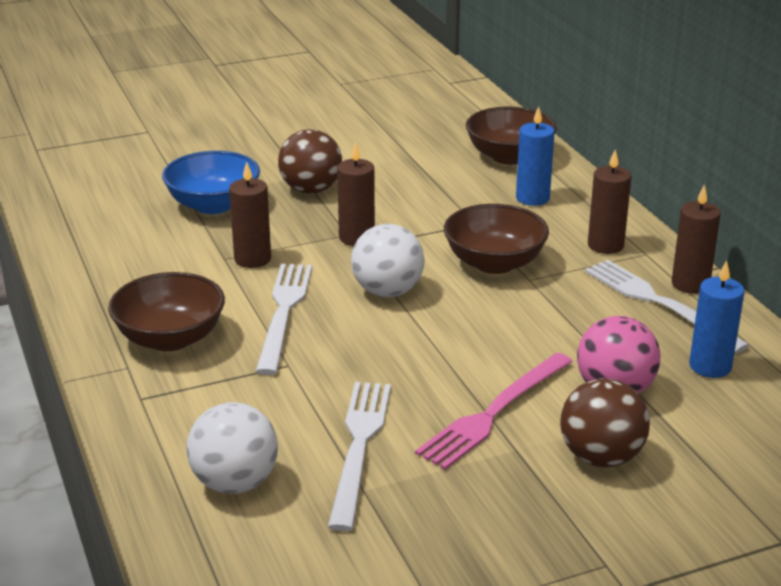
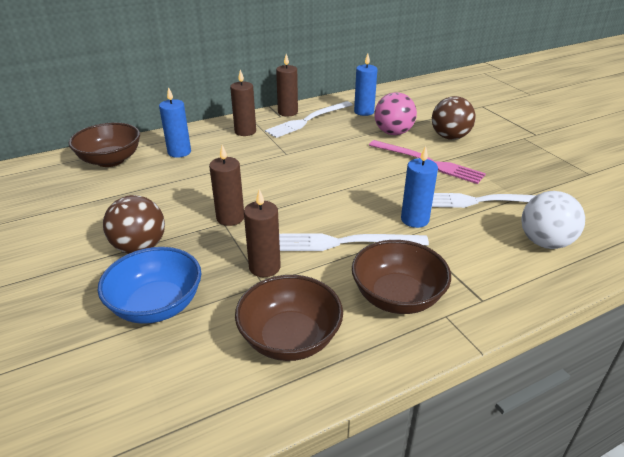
camera: 95 degrees left, 5 degrees up
white ball [351,224,424,297] -> none
brown bowl [444,204,549,274] -> brown bowl moved to [235,275,343,361]
none -> blue candle [401,146,438,228]

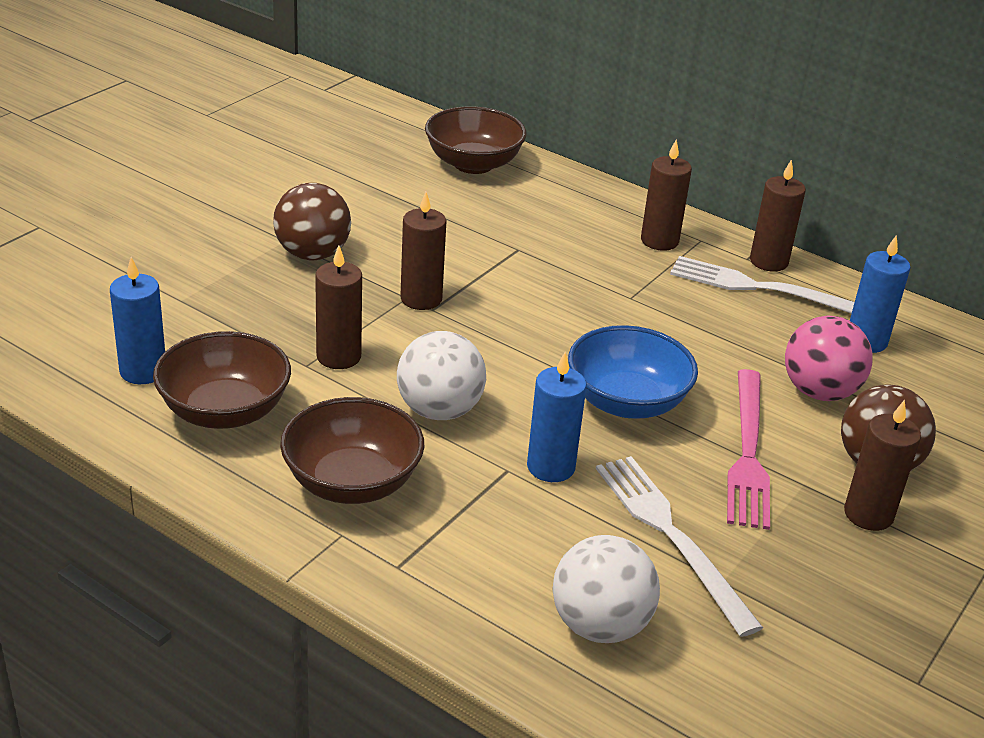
camera: 60 degrees right, 0 degrees up
blue bowl [98,247,201,324] -> blue bowl moved to [568,325,698,419]
blue candle [159,87,191,158] -> blue candle moved to [110,257,165,384]
white fork [279,233,429,251] -> white ball [397,331,486,420]
none -> brown candle [844,400,921,531]

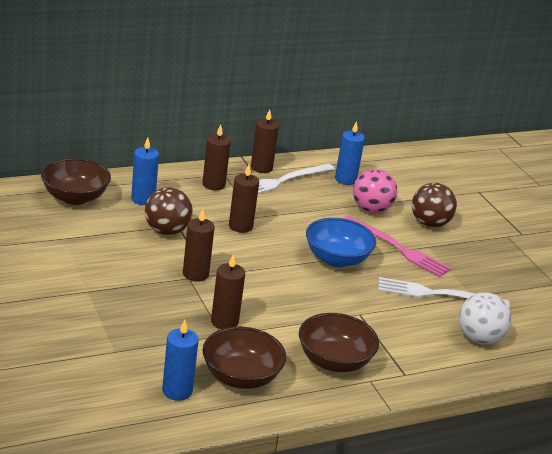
camera: 60 degrees left, 5 degrees down
brown ball [273,183,351,260] -> brown ball moved to [145,187,193,235]
white ball [397,331,486,420] -> none
blue candle [527,352,587,482] -> blue candle moved to [131,138,159,205]
brown candle [844,400,921,531] -> brown candle moved to [229,165,259,233]

